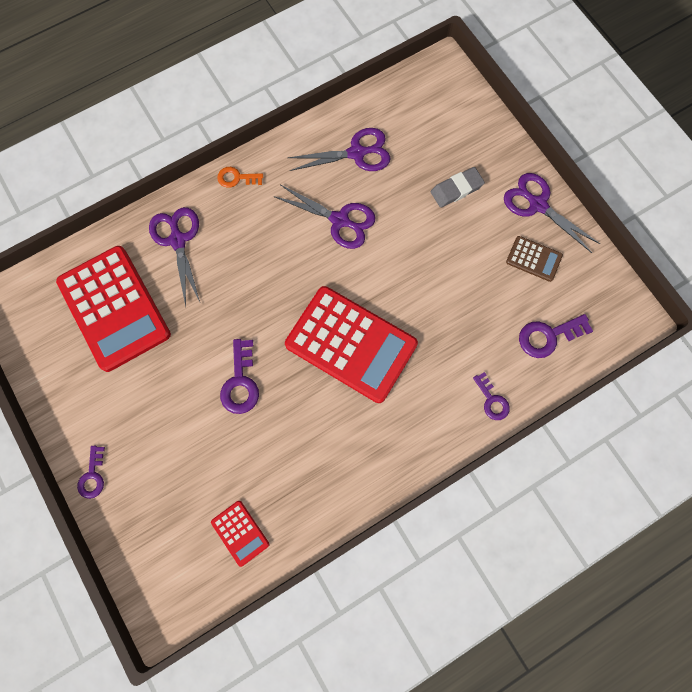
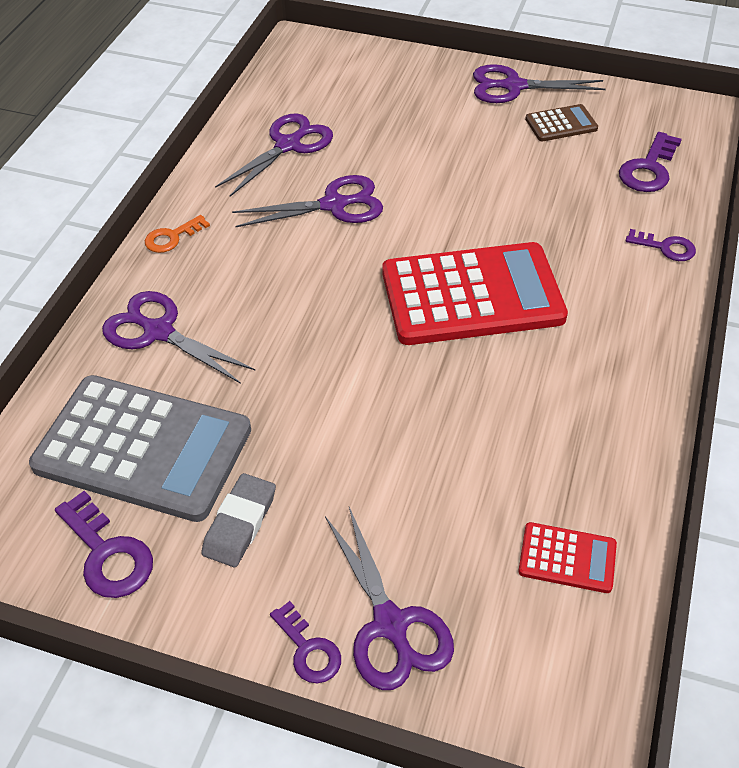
camera: 40 degrees left, 25 degrees down
red calculator [56,246,171,372] -> grey calculator [29,375,251,522]
purple key [220,339,259,414] -> purple key moved to [55,491,153,598]
grey eraser [431,167,485,208] -> grey eraser moved to [201,473,276,567]
none -> purple scissors [325,507,454,690]

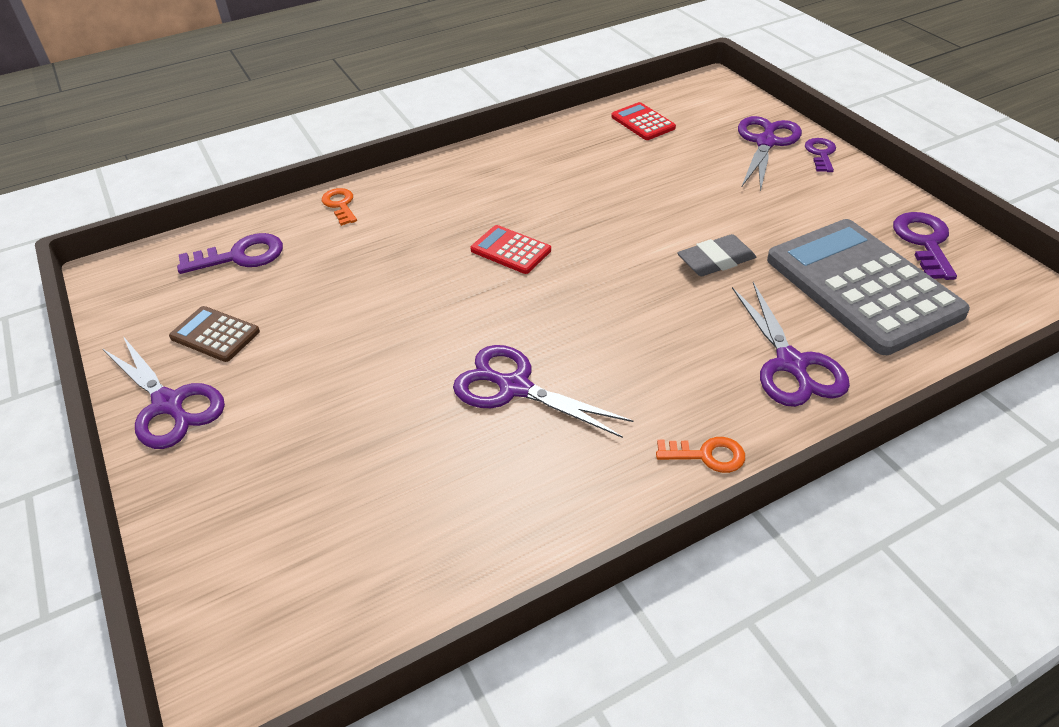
camera: 135 degrees left, 5 degrees down
grey eraser [201,473,276,567] -> grey eraser moved to [677,234,756,276]
purple scissors [215,113,333,197] -> none
red calculator [382,242,568,345] -> red calculator [470,225,551,274], size x0.44
purple key [626,229,696,261] -> orange key [322,188,357,226]

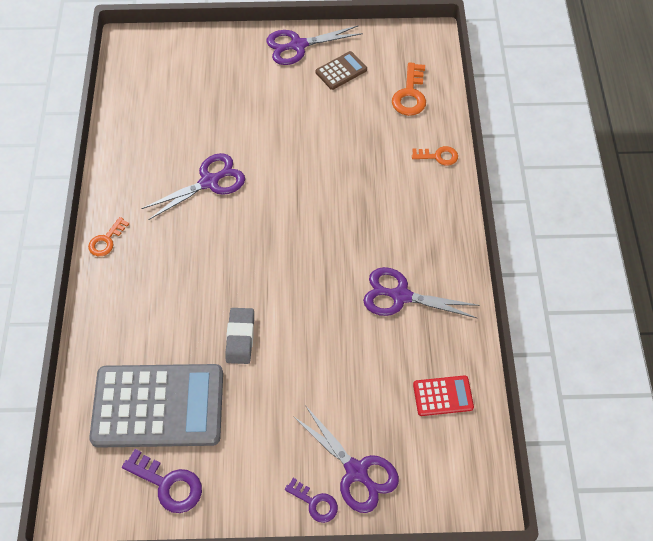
camera: 115 degrees right, 15 degrees up
purple key [177,233,283,274] -> orange key [392,63,426,116]
red calculator [470,225,551,274] -> none
purple scissors [732,282,850,407] -> purple scissors moved to [363,267,480,318]

